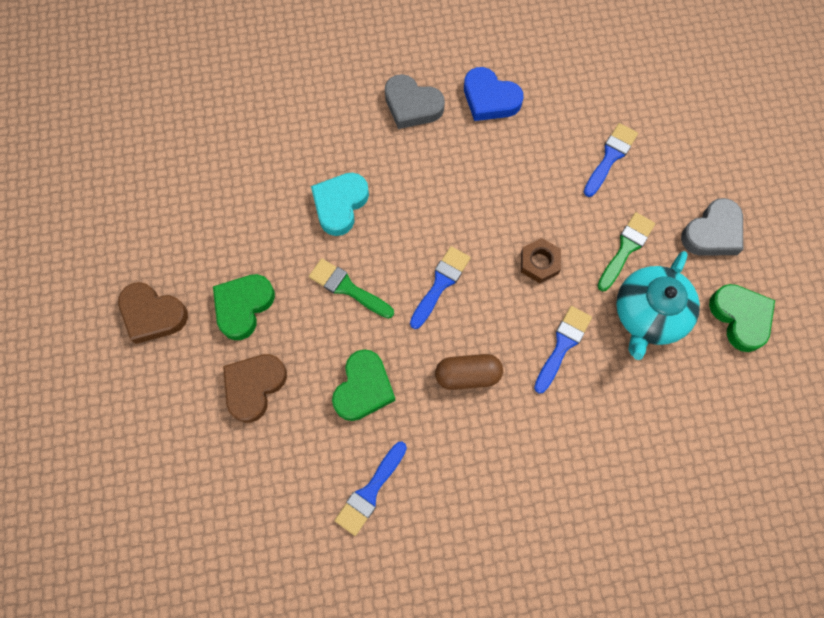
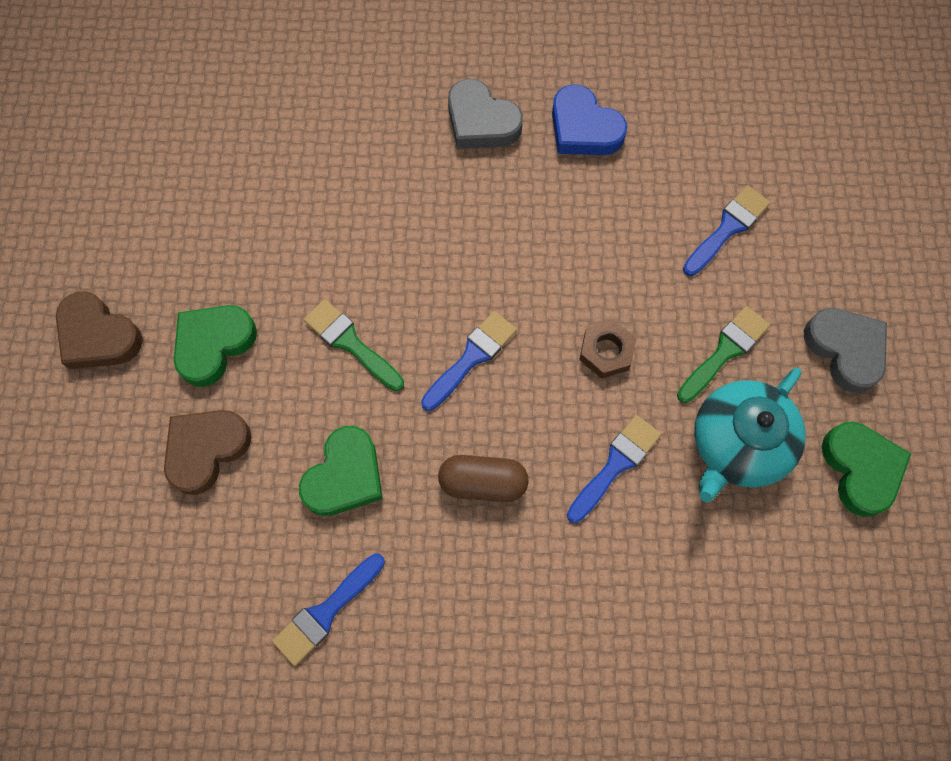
camera: 10 degrees right, 0 degrees up
turquoise heart [311,173,369,236] -> none
grey heart [681,198,743,256] -> grey heart turned 90 degrees counterclockwise [804,308,887,393]

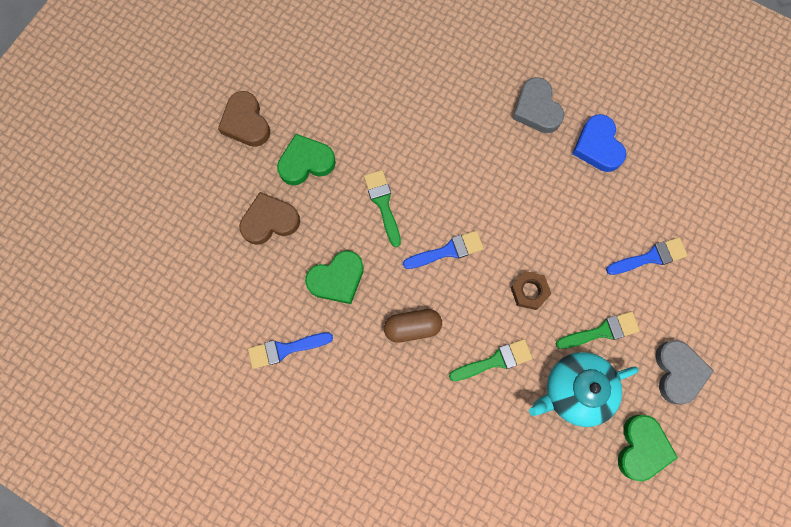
camera: 30 degrees right, 5 degrees up
brown capsule [438,455,529,502] -> brown capsule turned 45 degrees counterclockwise [384,309,442,343]
blue brush [567,415,661,523] -> green brush [449,339,533,381]

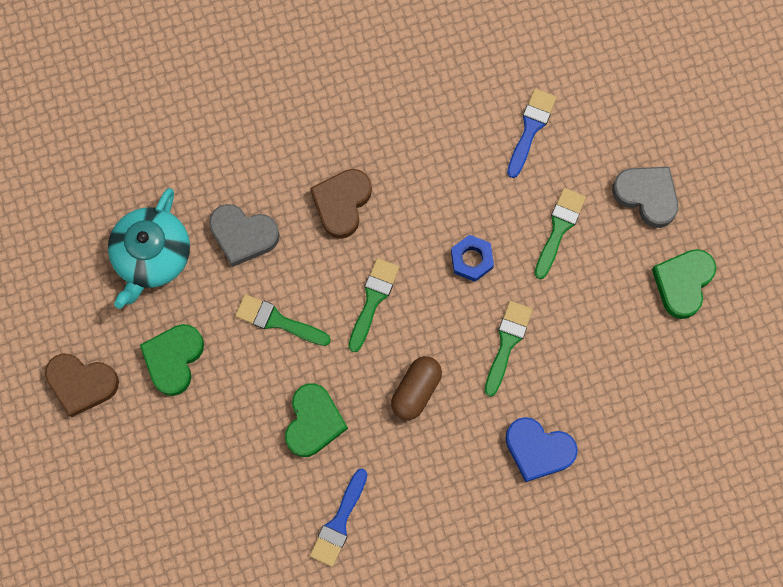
camera: 50 degrees left, 0 degrees up
brown heart [239,192,300,245] -> brown heart moved to [310,169,372,239]
blue brush [403,230,484,269] -> green brush [349,258,399,352]
brown nut [510,271,551,310] -> blue nut [451,235,494,282]
grey heart [512,77,564,133] -> grey heart moved to [209,204,280,267]
turquoise teapot [529,352,639,427] -> turquoise teapot moved to [108,188,190,309]
blue heart [572,114,626,172] -> blue heart moved to [505,417,578,482]
green heart [618,415,678,481] -> green heart turned 120 degrees counterclockwise [652,249,716,319]

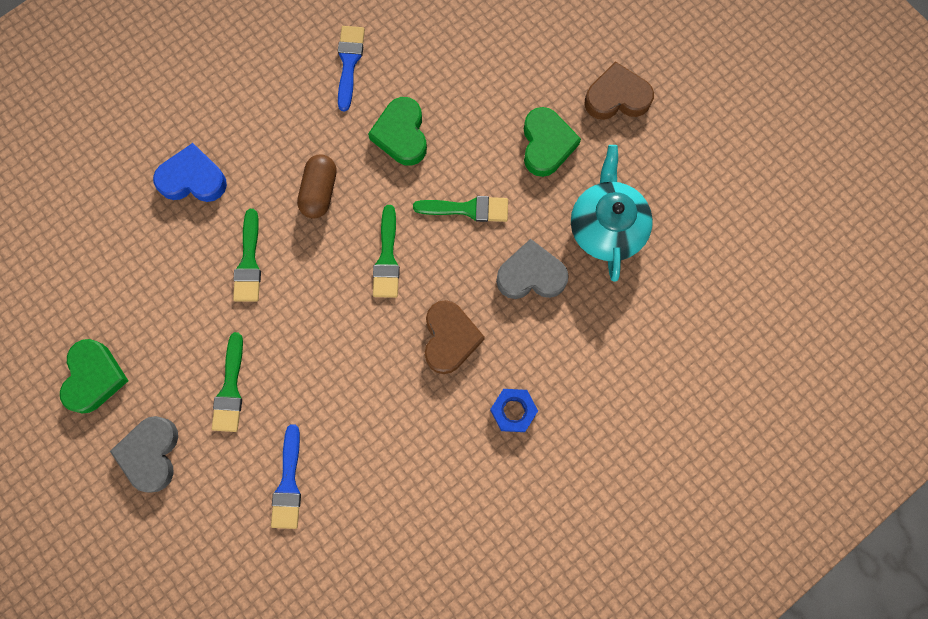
camera: 160 degrees right, 0 degrees up
blue nut [451,235,494,282] -> blue nut moved to [490,389,538,432]
grey heart [612,167,678,228] -> grey heart turned 75 degrees clockwise [110,416,178,492]

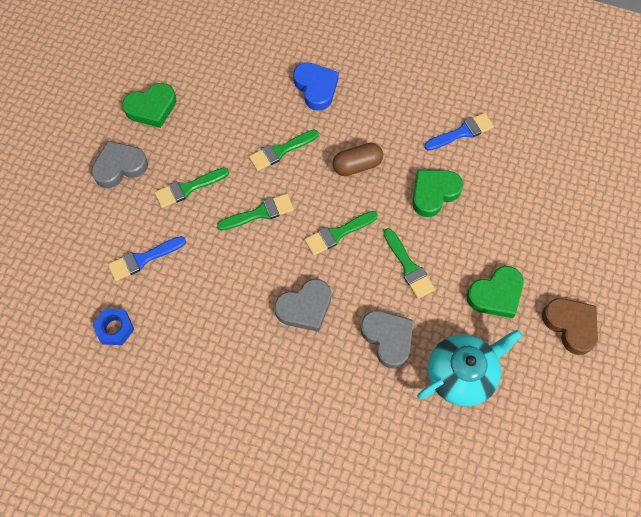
camera: 60 degrees right, 10 degrees down
brown heart [425,300,485,374] -> grey heart [274,279,331,332]
blue nut [490,389,538,432] -> blue nut moved to [93,308,134,345]
none -> green brush [217,194,294,231]

